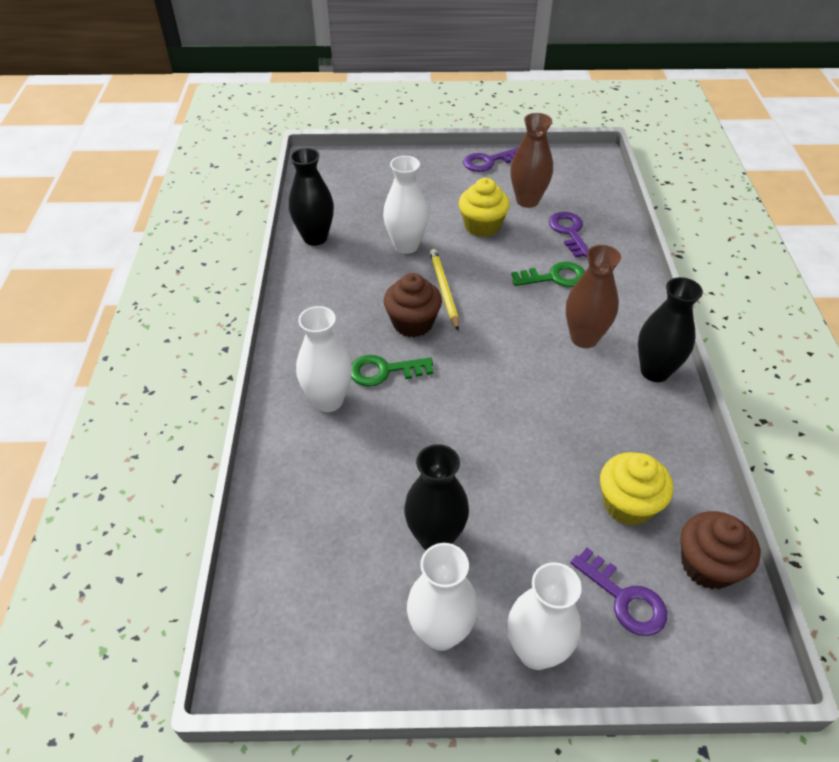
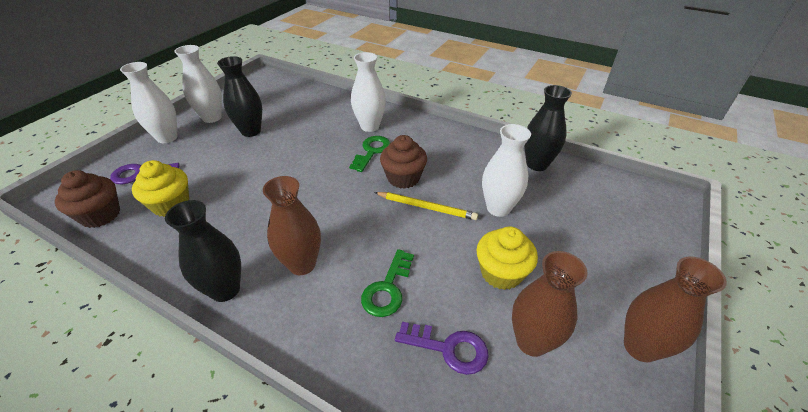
camera: 120 degrees right, 5 degrees down
purple key [463,148,518,172] -> brown vase [624,256,727,362]

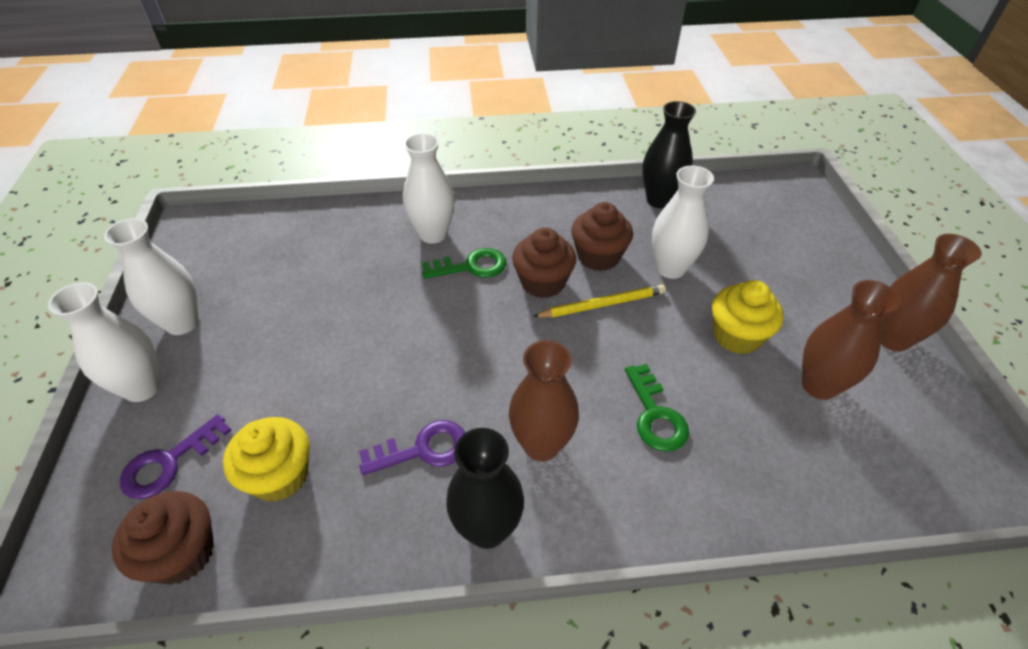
camera: 35 degrees left, 5 degrees up
black vase [217,56,262,137] -> none
green key [349,136,391,172] -> green key turned 90 degrees clockwise [422,248,507,279]
purple key [395,322,489,375] -> purple key moved to [359,420,465,475]
none -> brown cupcake [571,202,633,271]

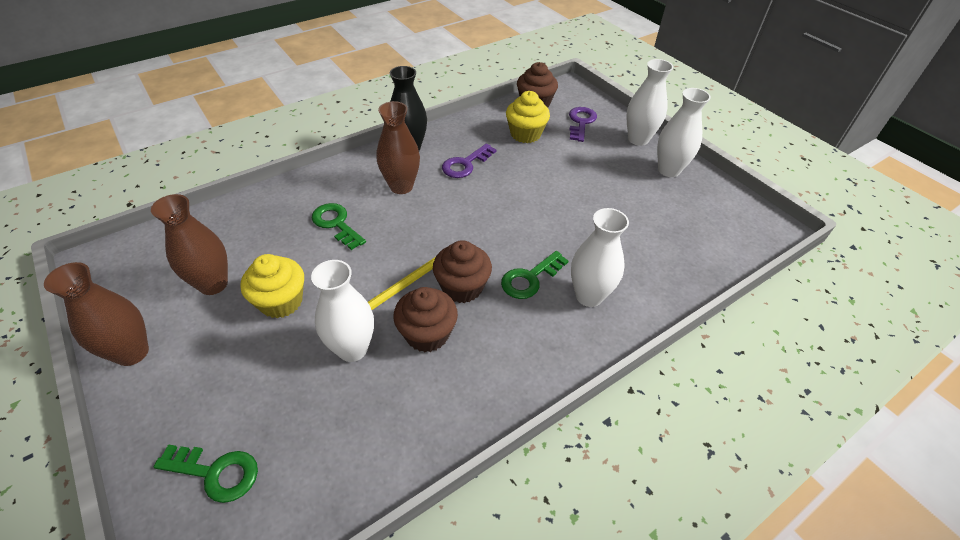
camera: 150 degrees right, 0 degrees up
black vase [642,101,696,209] -> none
none -> green key [153,444,258,503]

